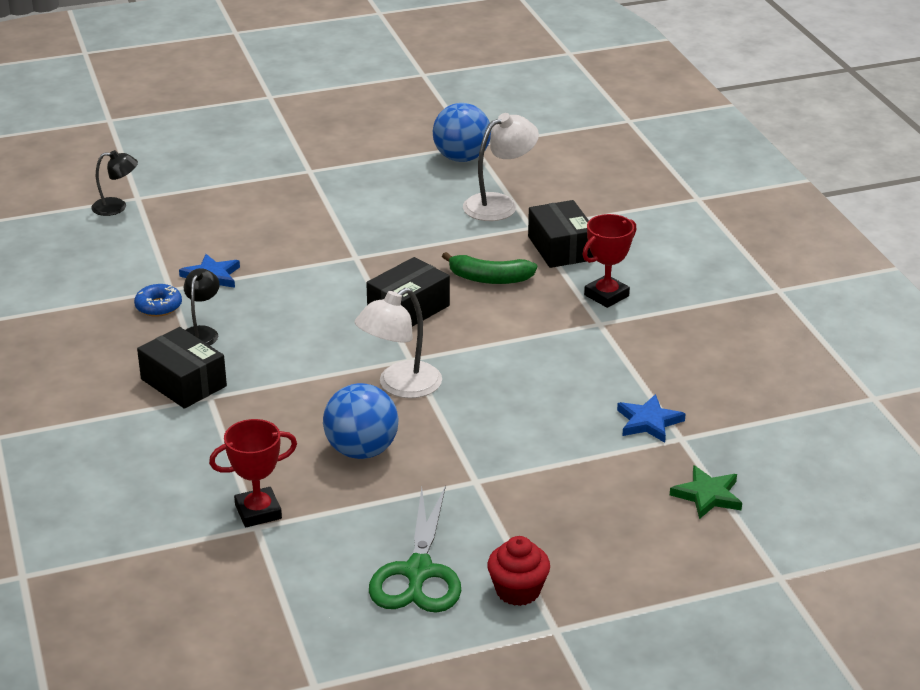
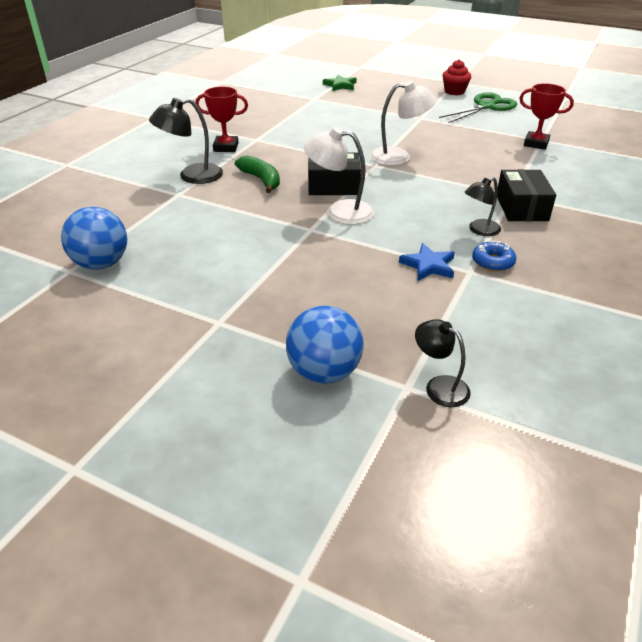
camera: 135 degrees left, 5 degrees up
blue ball [323,383,399,459] -> blue ball moved to [286,306,364,384]
white lamp [463,113,539,221] -> white lamp moved to [304,127,374,225]
black box [528,200,593,268] -> black lamp [149,98,223,184]
blue star [617,394,686,443] -> none

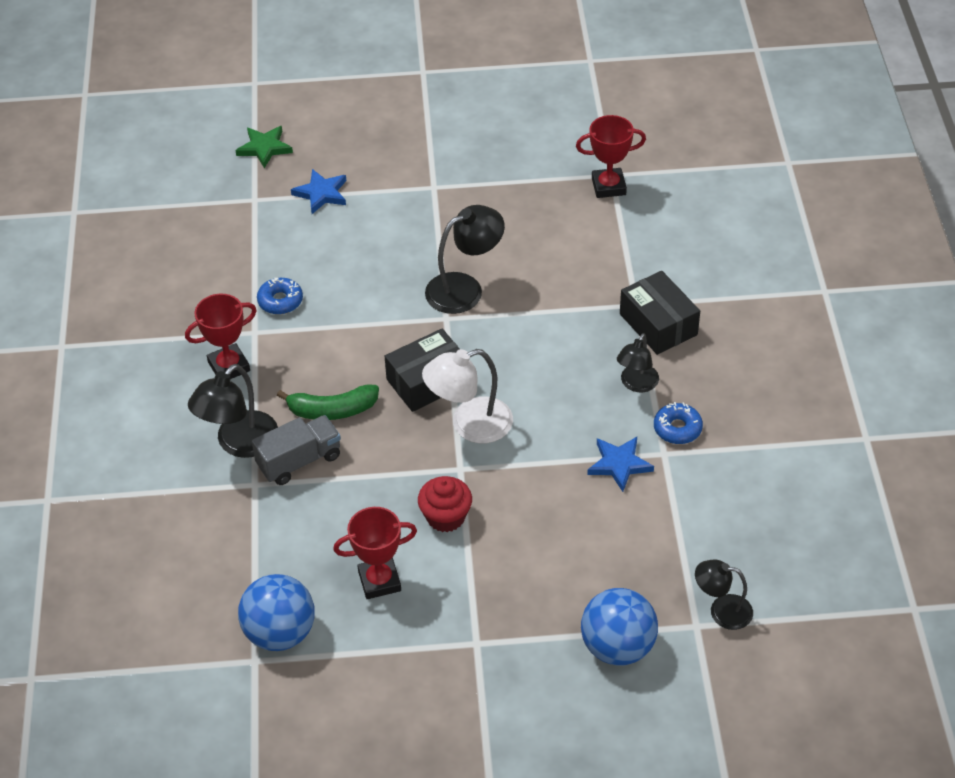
camera: 30 degrees left, 10 degrees up
green banana [235,155,280,193] -> green banana turned 150 degrees clockwise [277,385,379,420]
white lamp [370,81,437,166] -> black lamp [425,205,505,314]
green scissors [439,92,517,123] -> none
red cupcake [442,60,471,95] -> red cupcake moved to [418,476,472,532]
none -> grey truck [252,415,341,485]
none -> blue donut [257,278,303,314]
none -> blue star [291,169,346,214]
none -> red trophy [333,507,417,599]

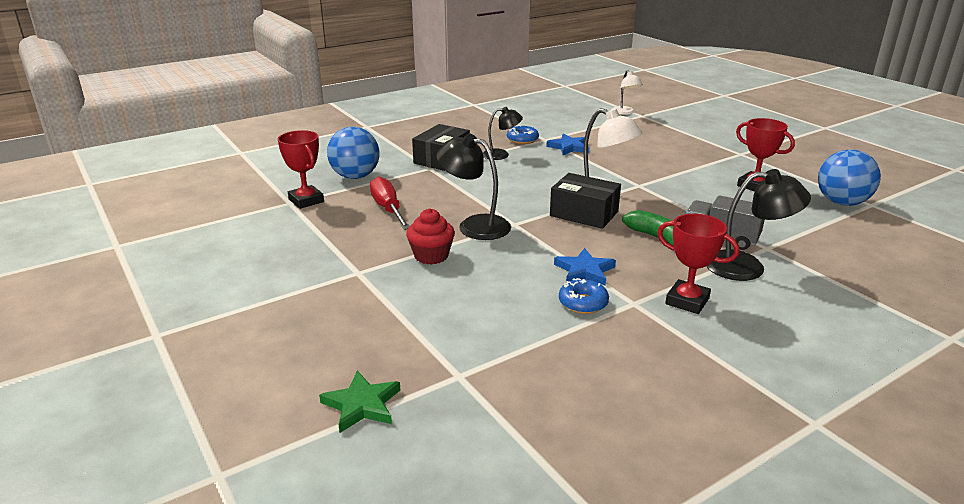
camera: 120 degrees left, 20 degrees down
blue star [291,169,346,214] -> blue star moved to [554,248,616,286]
red cupcake [418,476,472,532] -> red cupcake moved to [406,209,455,265]
blue ball [581,588,658,666] -> blue ball moved to [327,127,379,179]
black lamp [695,559,753,630] -> white lamp [611,70,643,115]
none -> red screwdriver [370,176,410,230]

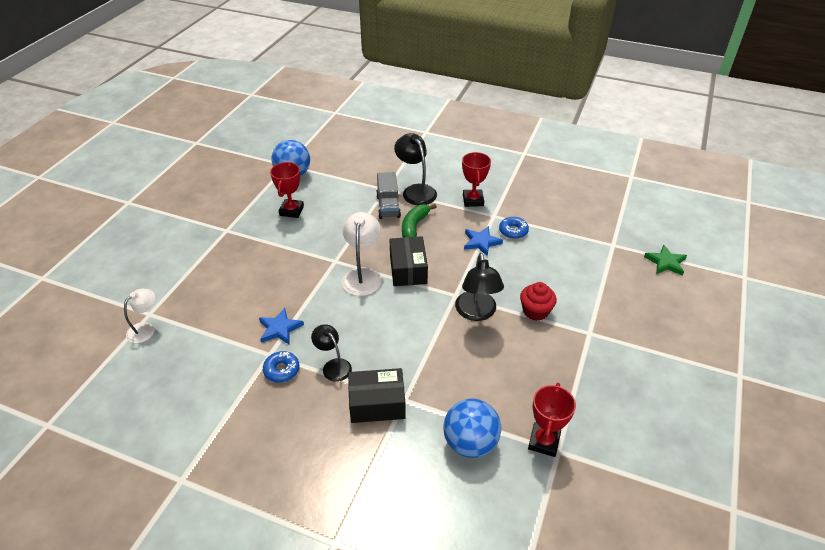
camera: 125 degrees left, 15 degrees up
red screwdriver [370,176,410,230] -> none

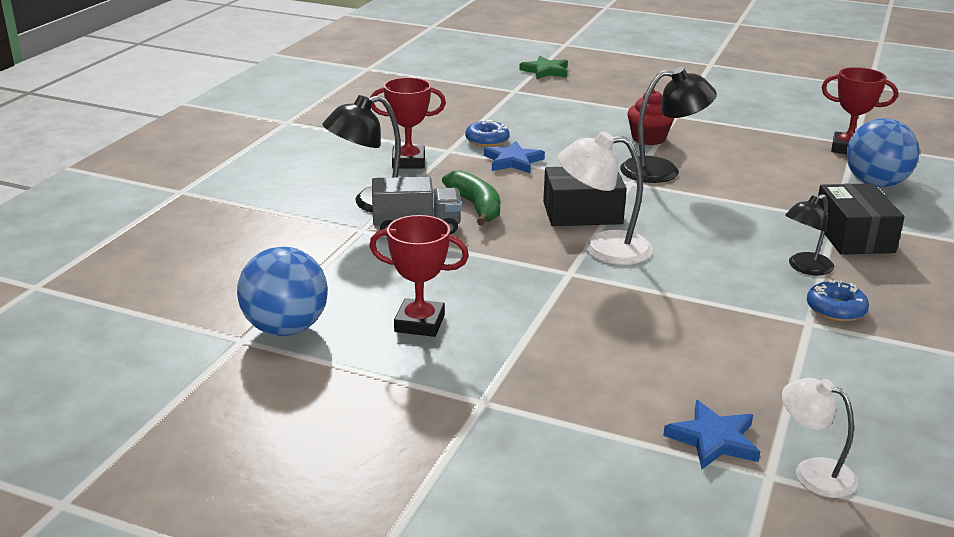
camera: 90 degrees left, 15 degrees down
blue star [259,308,304,344] -> blue star moved to [663,400,760,469]
green banana [402,204,437,238] -> green banana turned 135 degrees counterclockwise [442,170,500,226]

